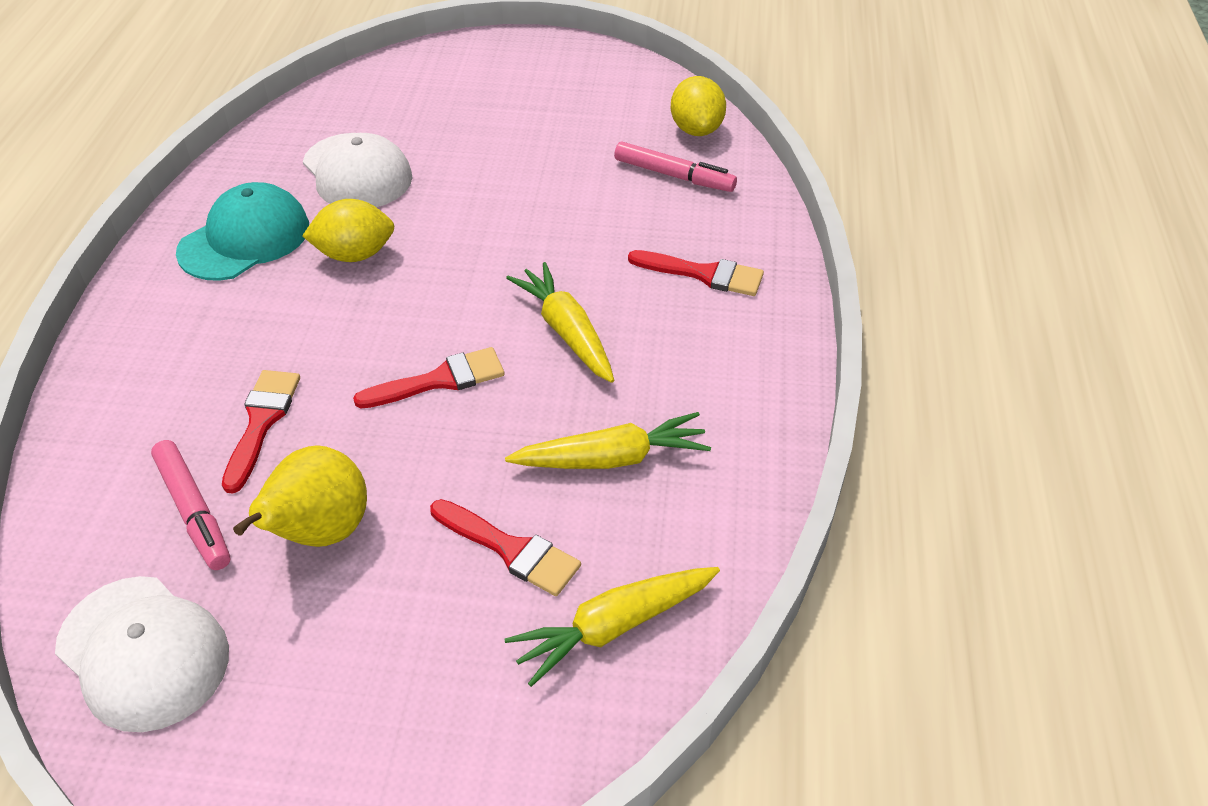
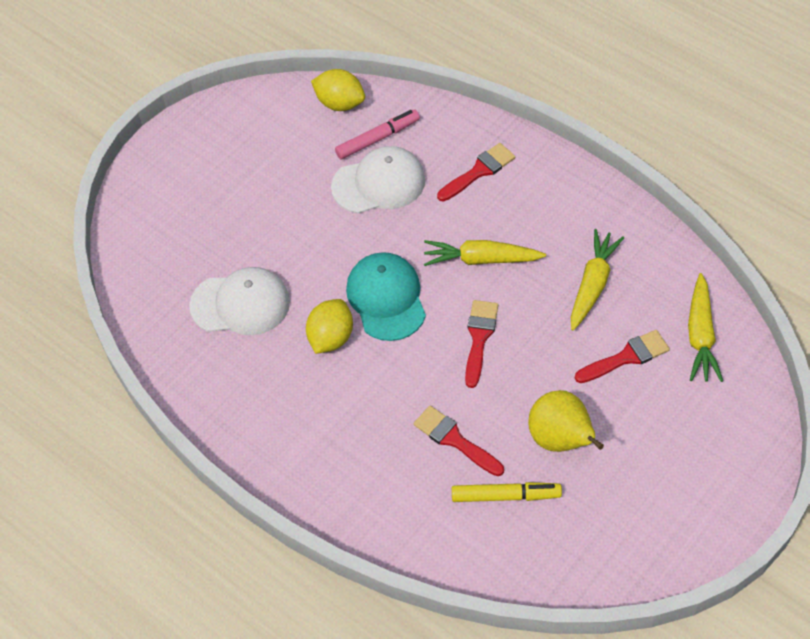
camera: 55 degrees left, 10 degrees up
white cap [55,576,229,732] -> white cap moved to [331,146,425,214]
pink marker [151,440,230,570] -> yellow marker [452,482,562,502]
turquoise cap [176,182,309,281] -> turquoise cap moved to [346,252,426,341]

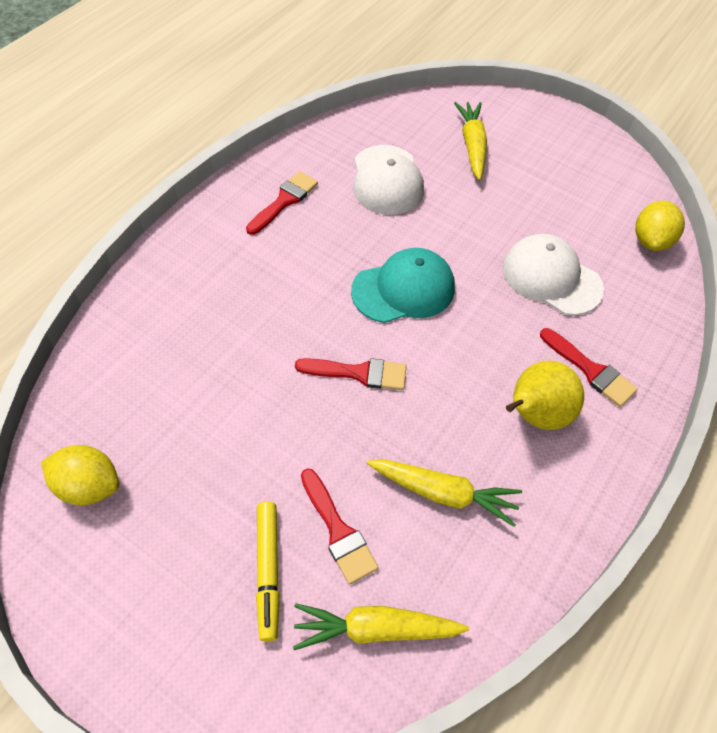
camera: 80 degrees right, 0 degrees up
yellow lemon [306,299,353,354] -> yellow lemon moved to [41,445,119,505]
white cap [331,146,425,214] -> white cap turned 150 degrees clockwise [503,234,604,315]
pink marker [335,109,420,159] -> none
red brush [414,406,504,476] -> red brush moved to [246,171,318,235]
yellow carrot [424,240,546,266] -> yellow carrot moved to [454,102,487,180]
yellow marker [452,482,562,502] -> yellow marker moved to [256,502,280,642]
yellow pear [528,390,604,452] -> yellow pear moved to [506,361,584,430]

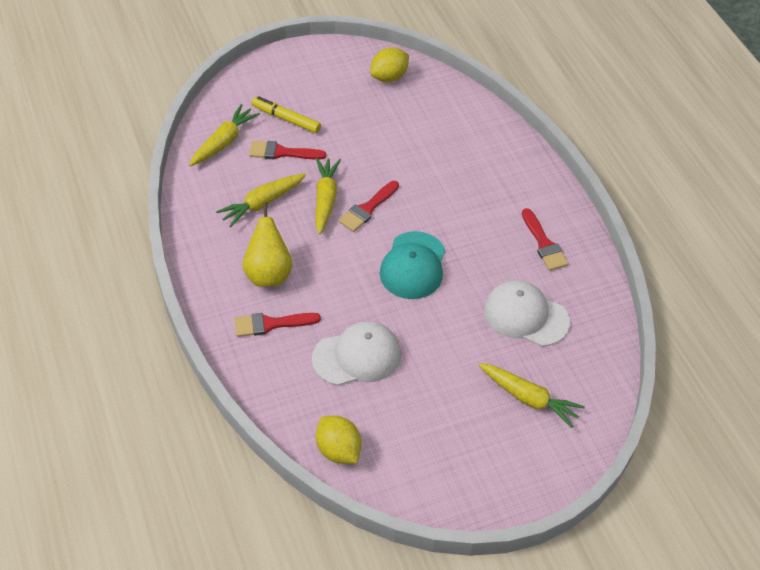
camera: 125 degrees right, 5 degrees down
none -> yellow carrot [316,158,341,234]

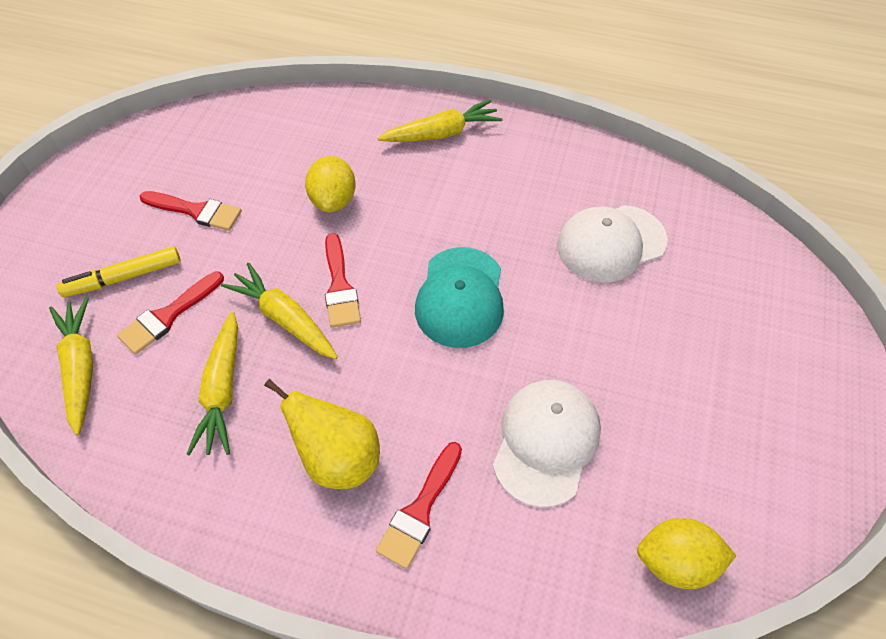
camera: 50 degrees left, 5 degrees up
yellow lemon [370,47,409,82] -> yellow lemon moved to [305,156,356,212]
turquoise cap [380,231,445,299] -> turquoise cap turned 45 degrees clockwise [415,247,504,348]
yellow carrot [479,363,585,428] -> yellow carrot moved to [378,99,502,142]
red brush [522,208,568,271] -> red brush moved to [140,191,242,231]

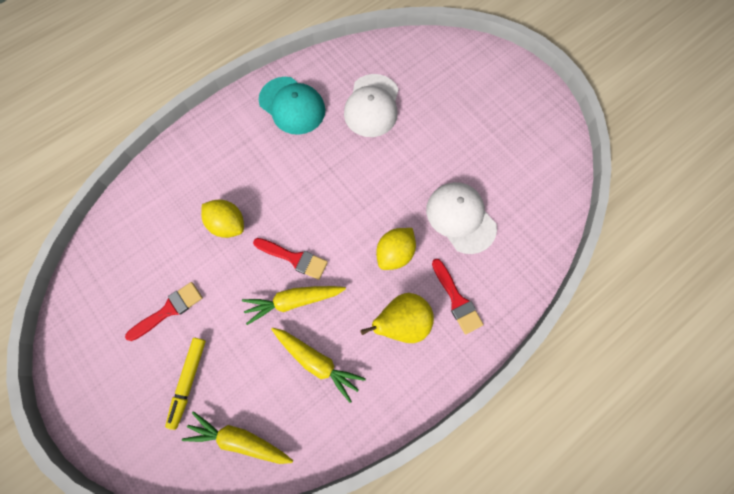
camera: 55 degrees left, 15 degrees up
red brush [117,271,224,355] -> none
yellow carrot [378,99,502,142] -> none
turquoise cap [415,247,504,348] -> turquoise cap moved to [259,77,325,135]
yellow lemon [637,518,737,589] -> yellow lemon moved to [376,228,416,270]

